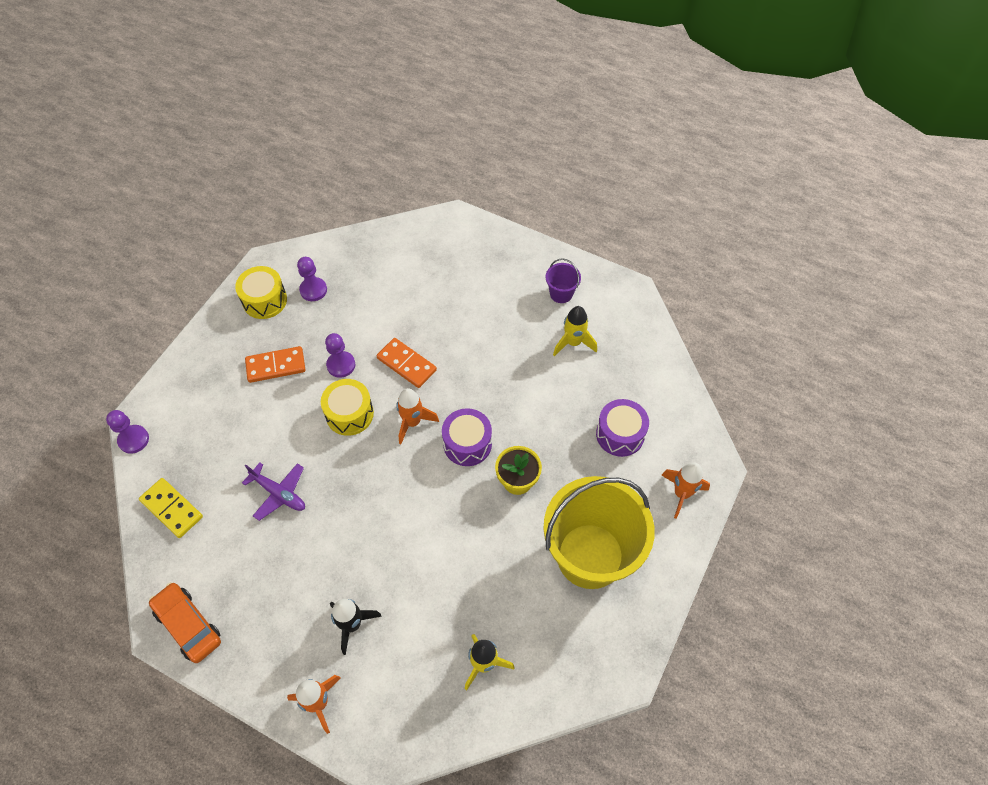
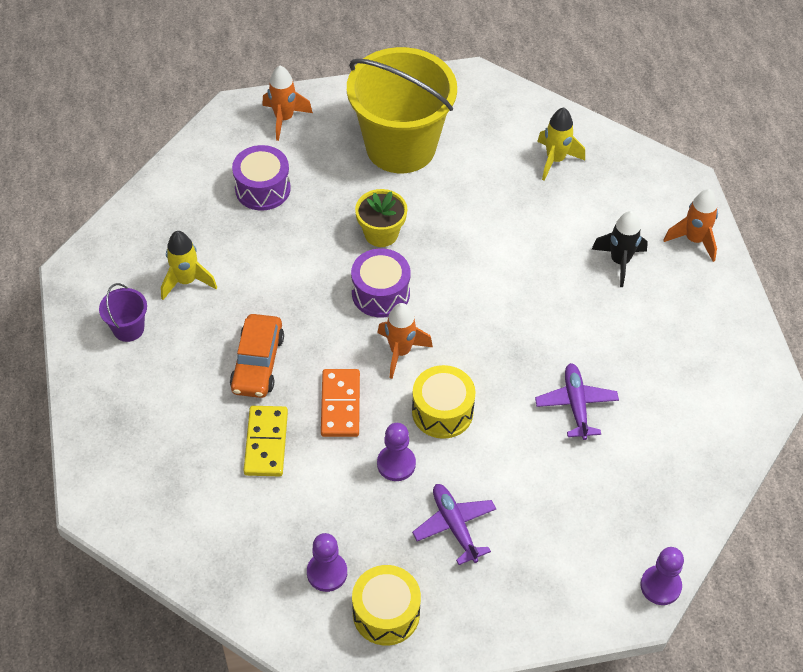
camera: 130 degrees left, 5 degrees down
yellow domino [139,478,203,538] -> yellow domino moved to [244,406,288,476]
orange car [149,582,221,663] -> orange car moved to [230,314,284,398]
orange domino [245,346,306,383] -> purple plane [412,484,496,565]

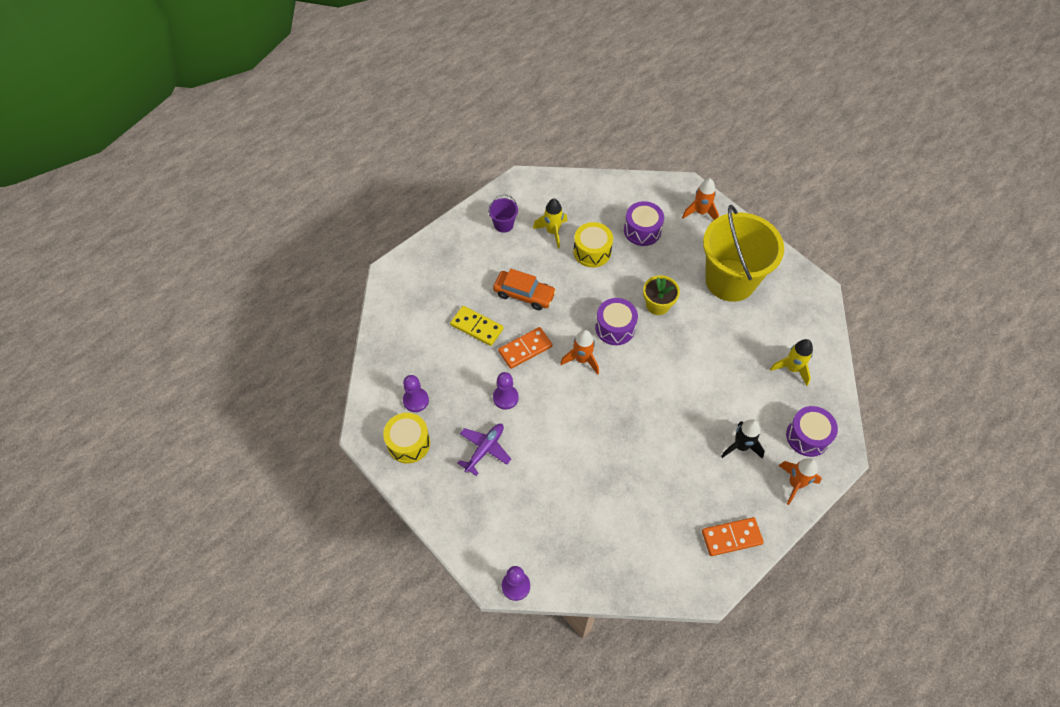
camera: 60 degrees right, 5 degrees up
orange car [230,314,284,398] -> orange car turned 135 degrees counterclockwise [493,269,556,310]
yellow domino [244,406,288,476] -> yellow domino turned 60 degrees clockwise [450,306,504,346]
yellow drum [412,365,476,439] -> yellow drum moved to [573,222,613,267]
purple plane [535,363,619,440] -> none
none -> orange domino [702,517,764,556]
none -> purple drum [786,406,838,457]

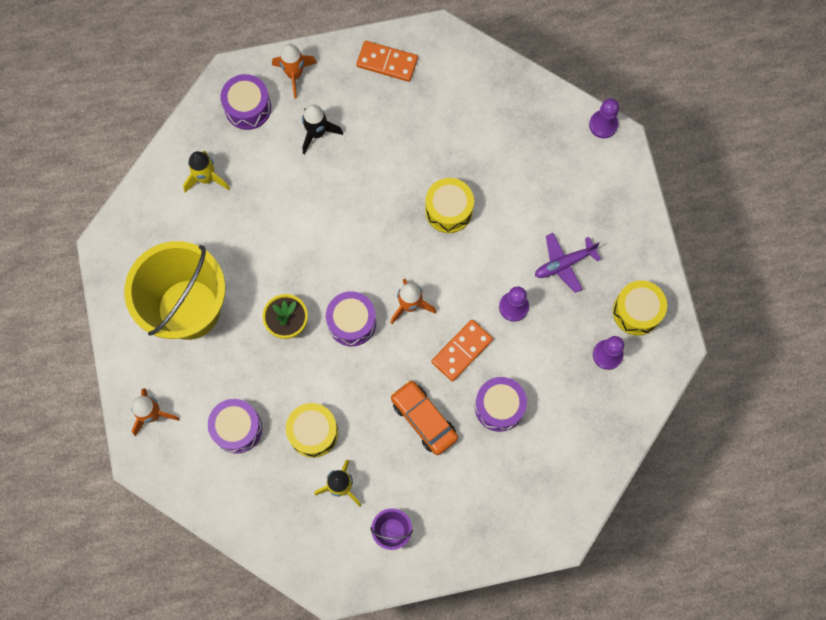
camera: 150 degrees left, 15 degrees up
yellow domino [450,306,504,346] -> purple drum [475,377,527,432]
orange domino [498,327,552,369] -> orange domino turned 45 degrees counterclockwise [432,320,493,381]
none -> yellow drum [425,178,474,233]

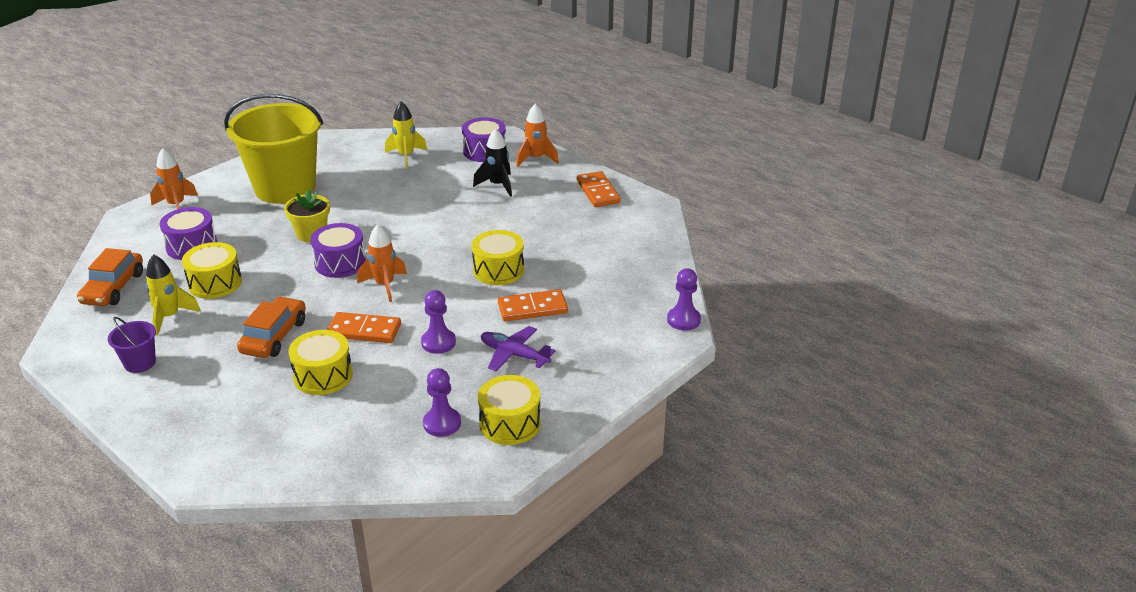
camera: 55 degrees right, 40 degrees down
purple drum [475,377,527,432] -> yellow drum [288,330,353,395]
none -> orange car [77,248,143,306]
none -> orange domino [498,289,568,321]

